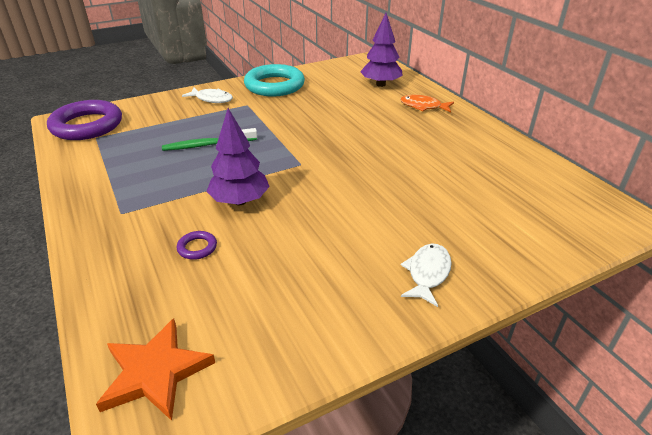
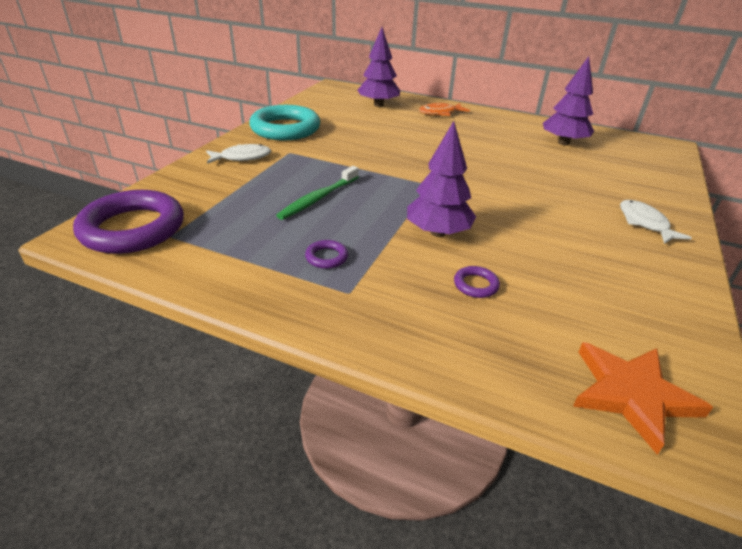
camera: 40 degrees left, 0 degrees up
none -> purple ring [305,240,348,269]
none -> purple tree [543,56,594,145]

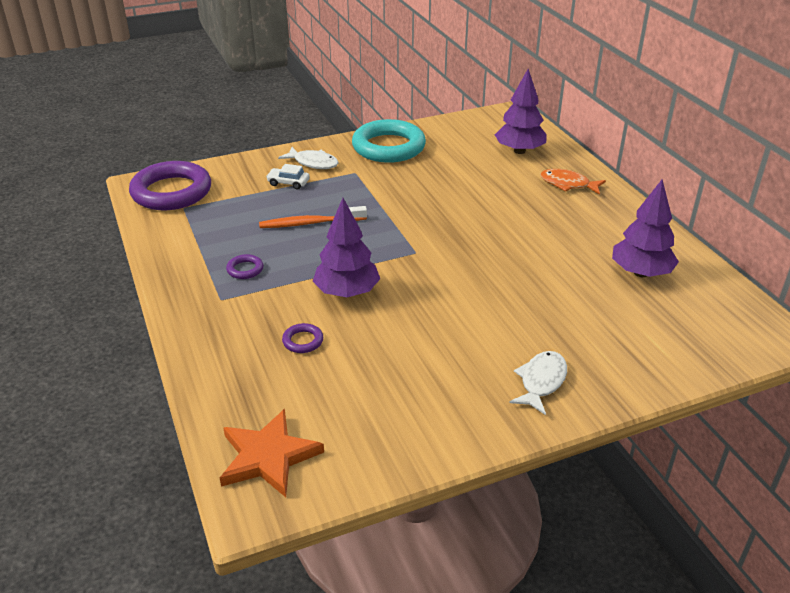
camera: 45 degrees right, 0 degrees up
green toothbrush [276,166,359,220] -> orange toothbrush [259,206,367,228]
none -> white car [266,164,310,189]

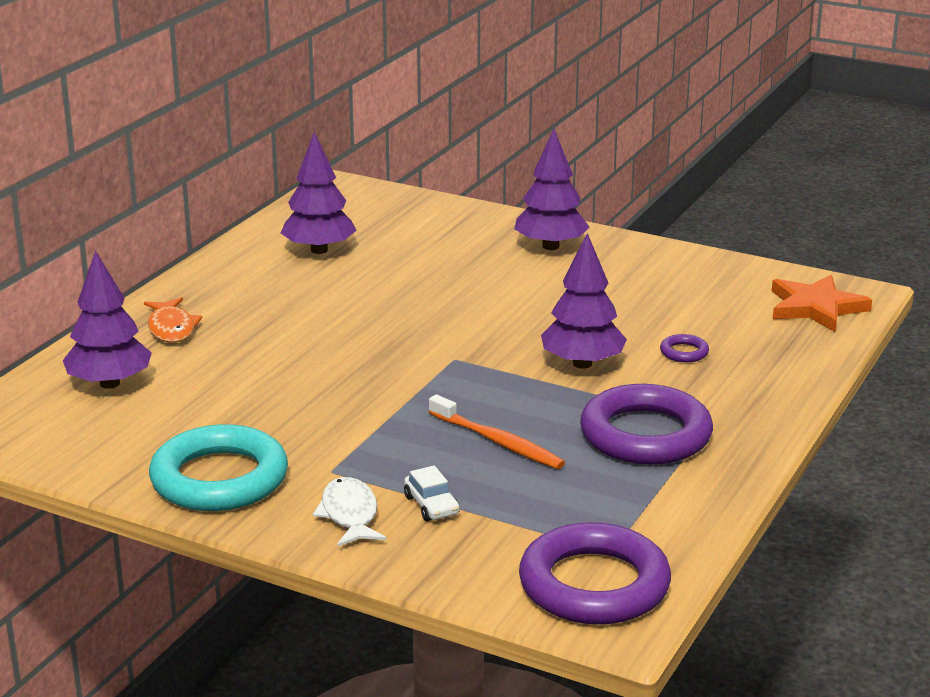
camera: 130 degrees left, 10 degrees down
purple ring [226,254,263,279] -> purple ring [580,384,713,465], size x2.48
white fish [510,351,567,415] -> purple tree [514,129,590,250]

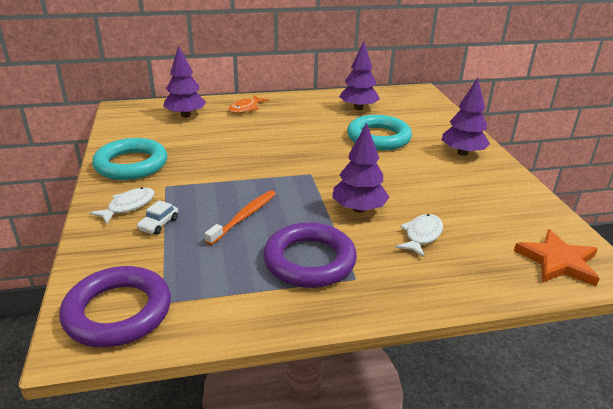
camera: 50 degrees right, 5 degrees up
orange toothbrush [429,394,565,469] -> orange toothbrush turned 150 degrees counterclockwise [205,190,276,245]
purple ring [660,334,709,362] -> white fish [395,214,443,257]
none -> turquoise ring [347,115,412,150]

